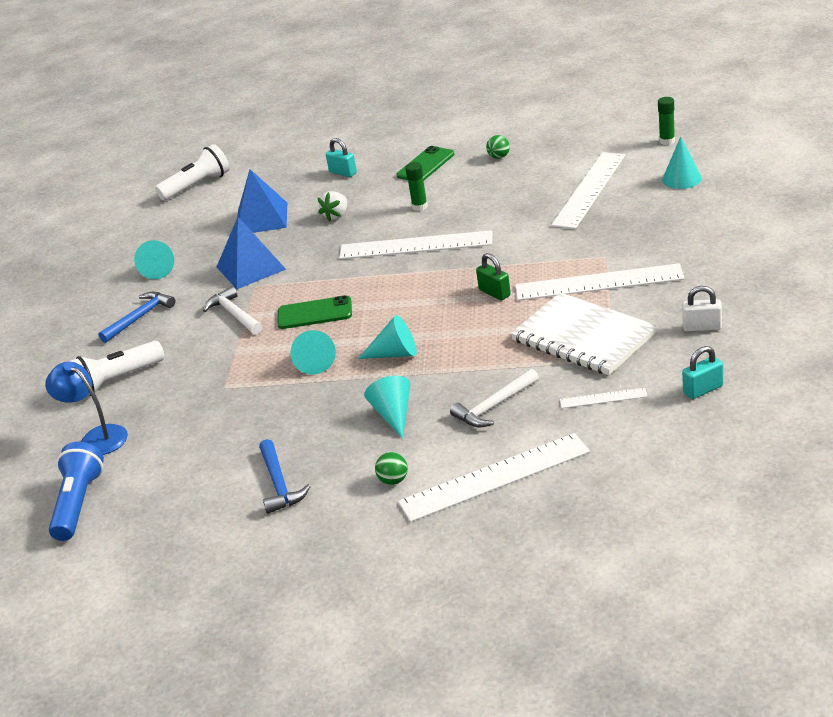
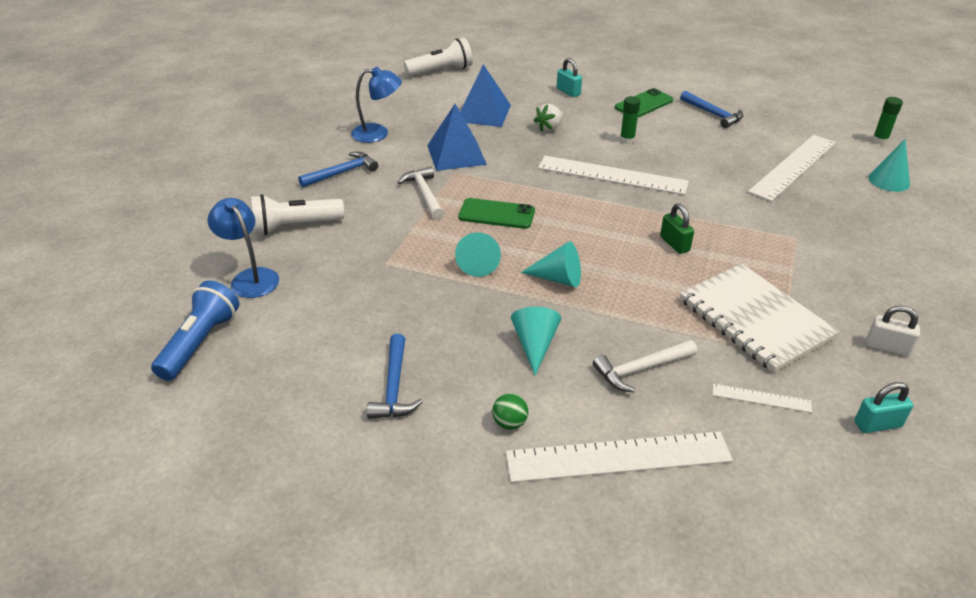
camera: 10 degrees right, 5 degrees up
turquoise cone [134,240,174,279] -> blue lamp [351,67,402,143]
green ball [486,135,510,159] -> blue hammer [680,91,743,128]
white ruler [515,263,685,301] -> none

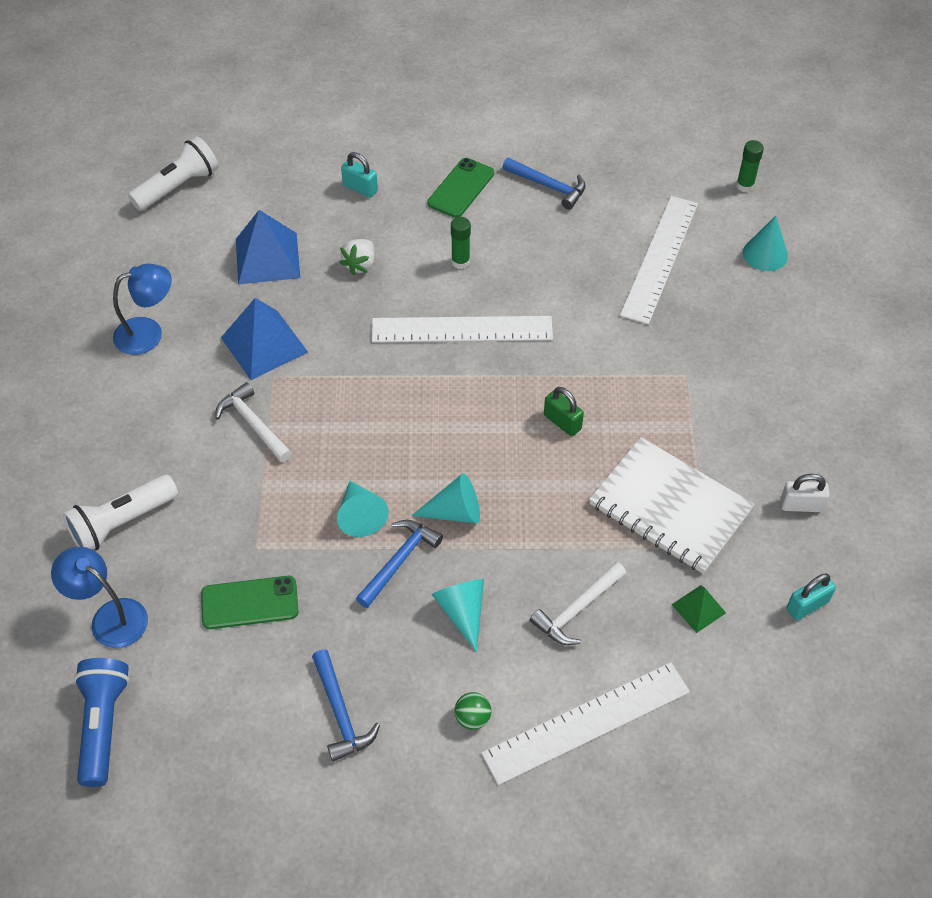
camera: 20 degrees left, 15 degrees up
blue hammer [298,152,378,188] -> blue hammer moved to [356,520,443,608]
green phone [459,198,535,229] -> green phone moved to [201,576,299,629]
white ruler [712,384,812,413] -> green pyramid [671,585,726,633]

